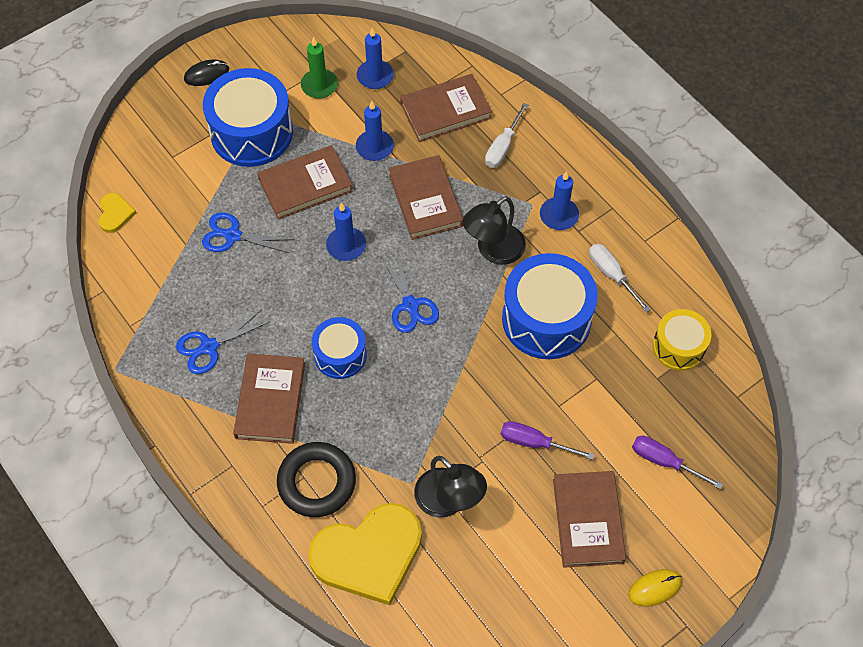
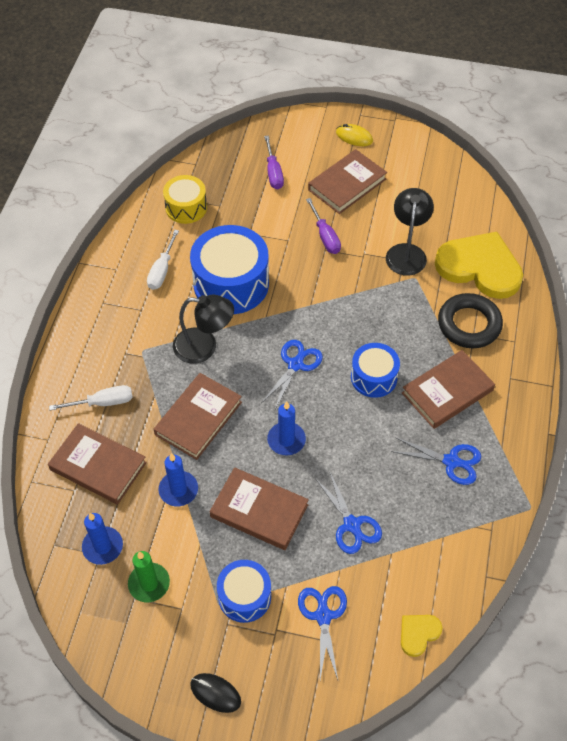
camera: 130 degrees left, 5 degrees down
blue drum [203,68,293,167] -> blue drum [217,560,271,623], size x0.58
blue candle [540,171,579,230] -> none
none -> blue scissors [298,586,347,680]

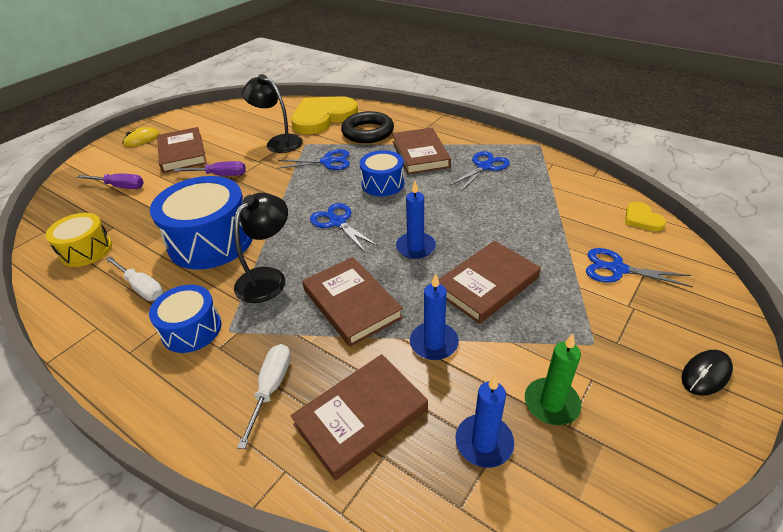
camera: 65 degrees left, 15 degrees down
blue drum [217,560,271,623] -> blue drum moved to [149,285,221,353]
blue scissors [315,470,382,554] -> blue scissors moved to [278,149,350,170]

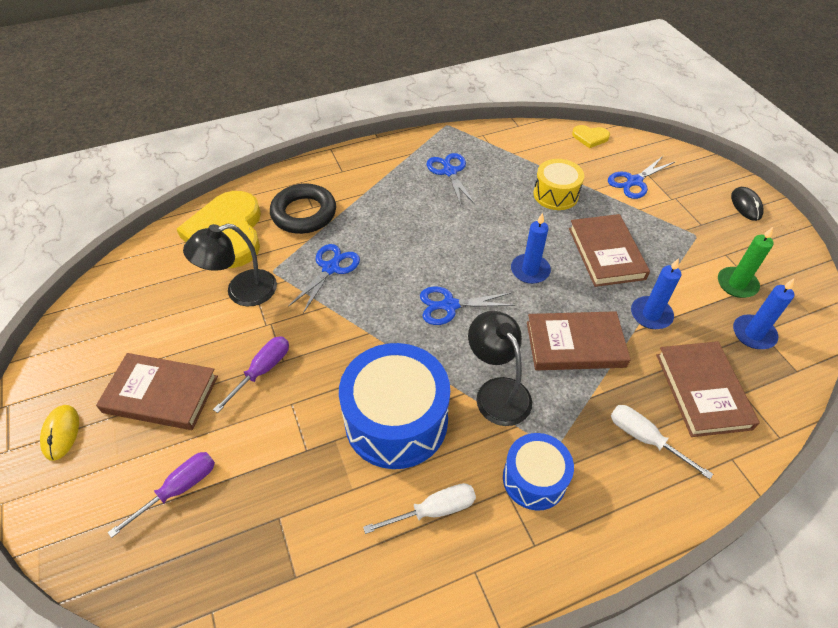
camera: 60 degrees left, 10 degrees up
yellow drum [45,213,112,267] -> yellow drum moved to [534,159,584,210]
blue drum [359,150,404,196] -> none
brown book [392,127,451,174] -> none

